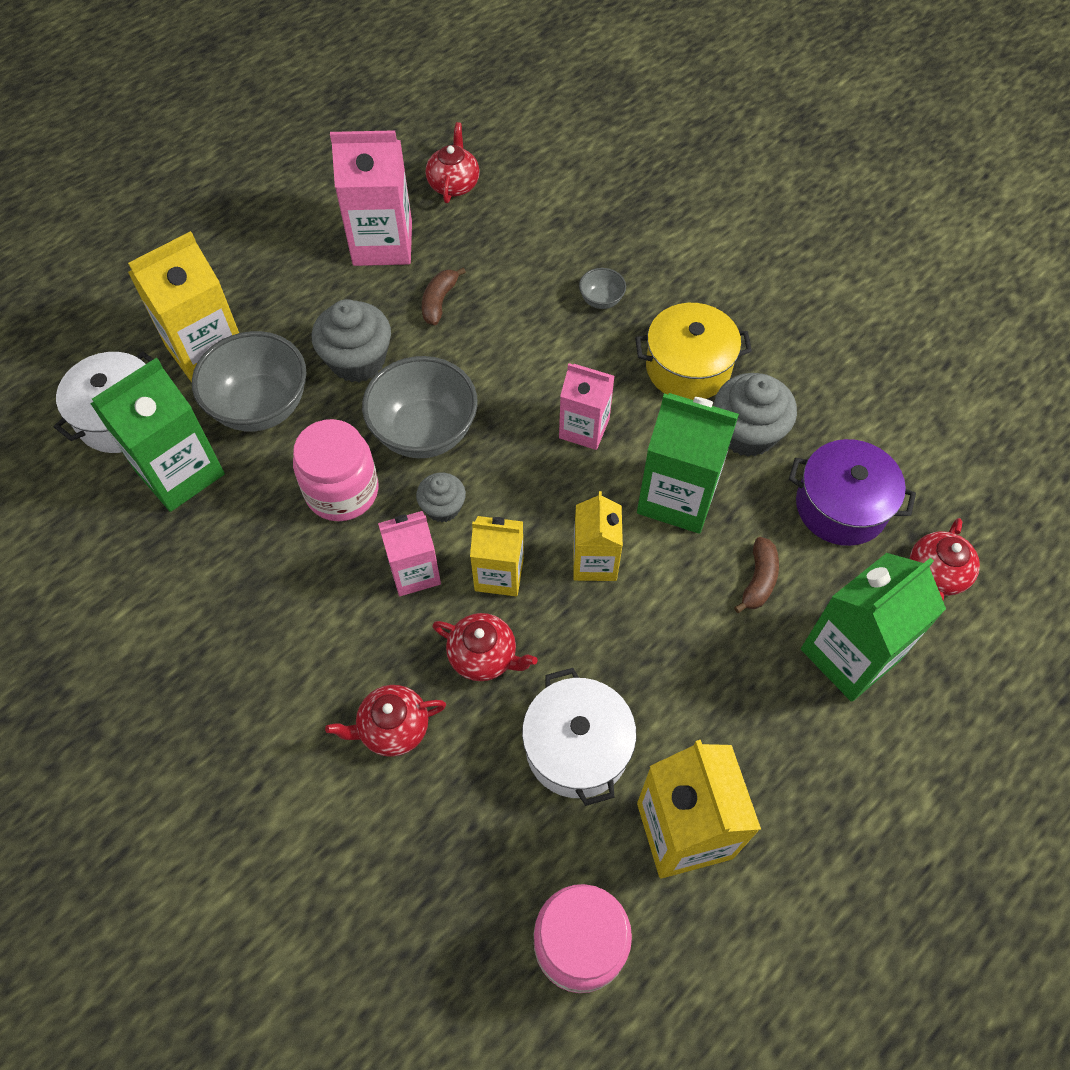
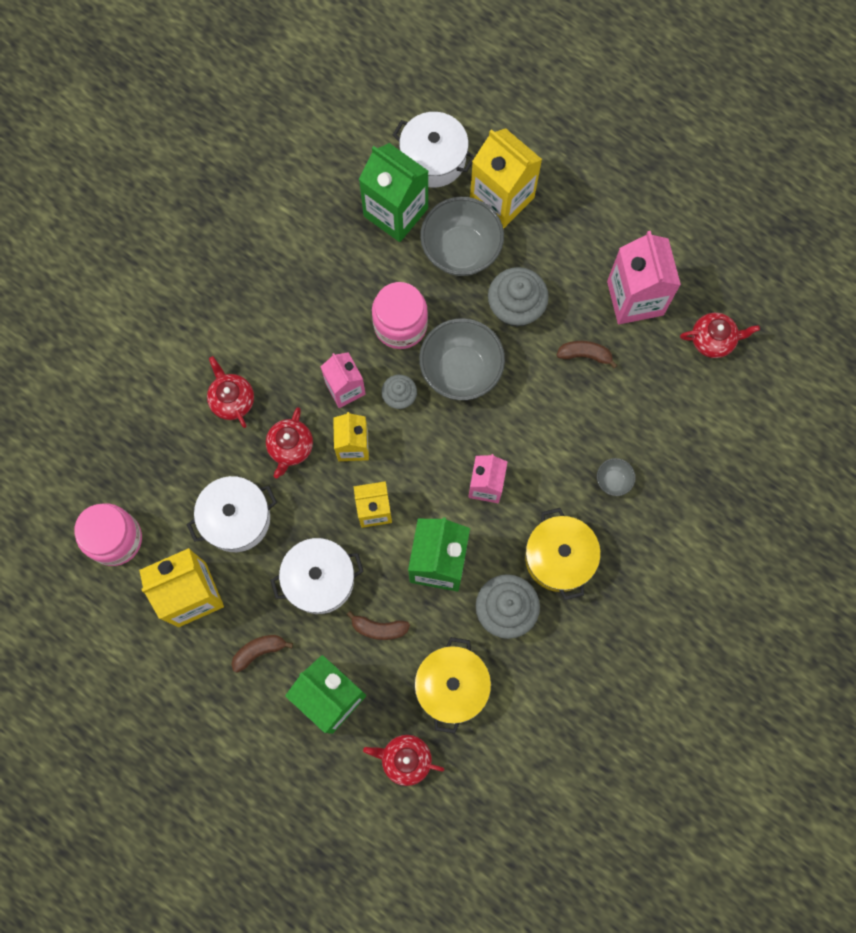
camera: 80 degrees right, 15 degrees up
purple pot [789,439,916,546] -> yellow pot [414,637,491,734]
none -> brown banana [231,635,293,673]
none -> white pot [270,538,364,614]

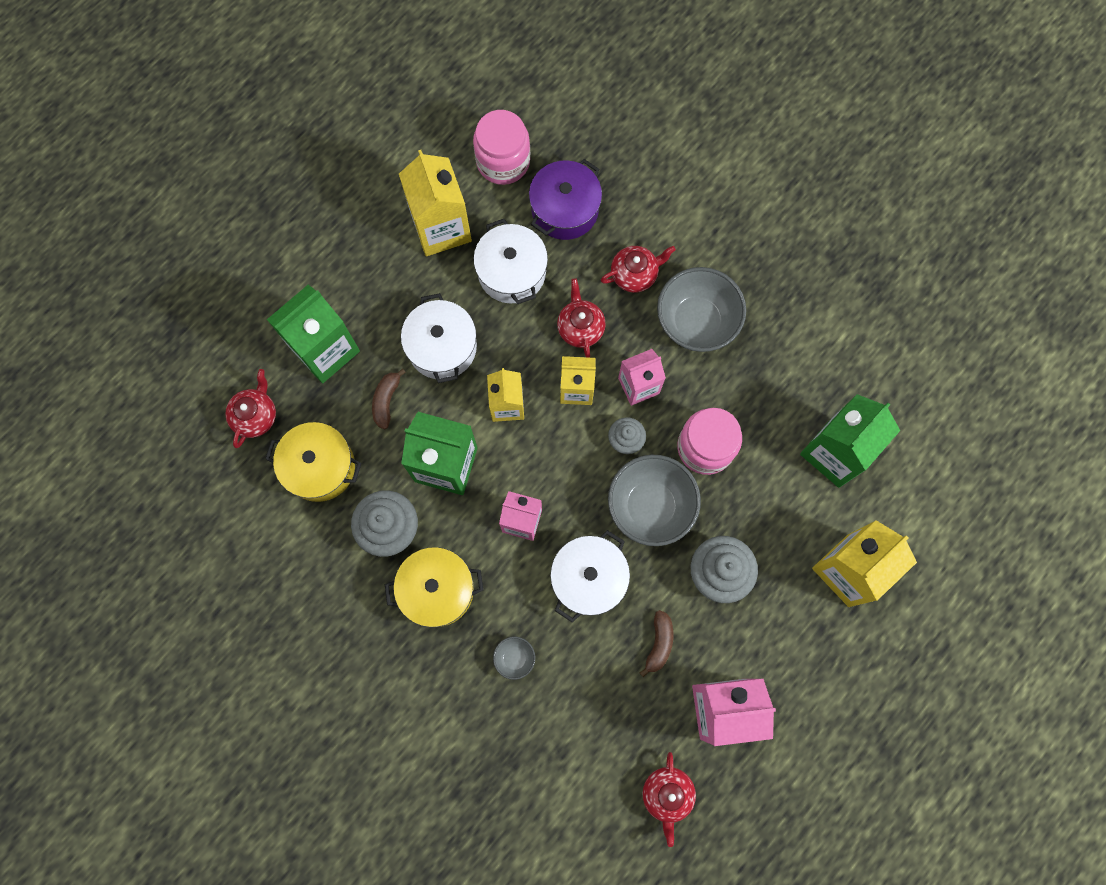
camera: 95 degrees right, 0 degrees up
brown banana [231,635,293,673] -> none
red teapot [266,407,313,478] -> red teapot turned 60 degrees clockwise [557,278,606,358]
white pot [393,112,475,187] -> white pot moved to [550,530,630,622]
grey bowl [420,197,504,276] -> grey bowl moved to [657,267,746,352]
none -> purple pot [529,159,602,240]

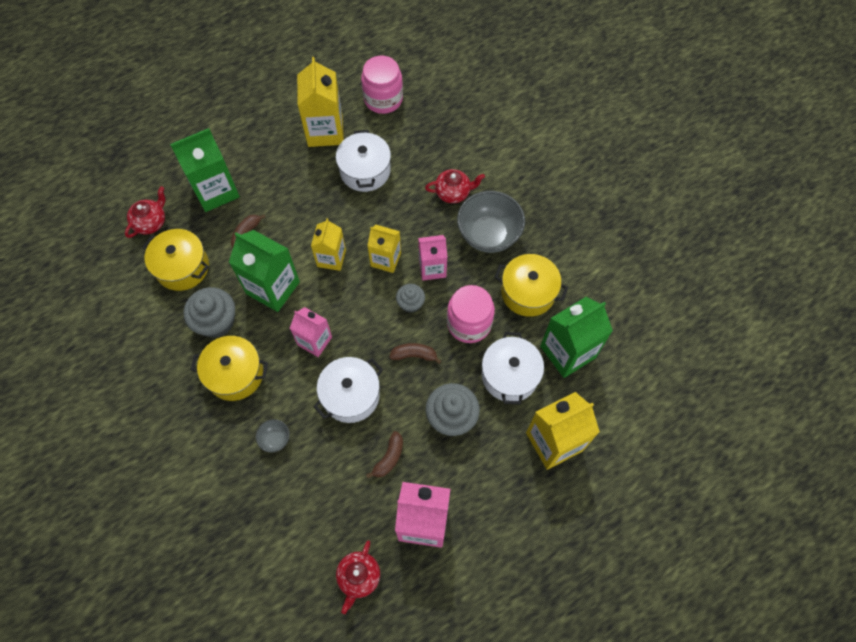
camera: 15 degrees right, 10 degrees down
white pot [401,293,477,383] -> white pot moved to [482,332,544,405]
purple pot [529,159,602,240] -> none
red teapot [557,278,606,358] -> none
grey bowl [608,455,701,546] -> brown banana [390,343,442,364]
none -> yellow pot [494,254,568,317]

